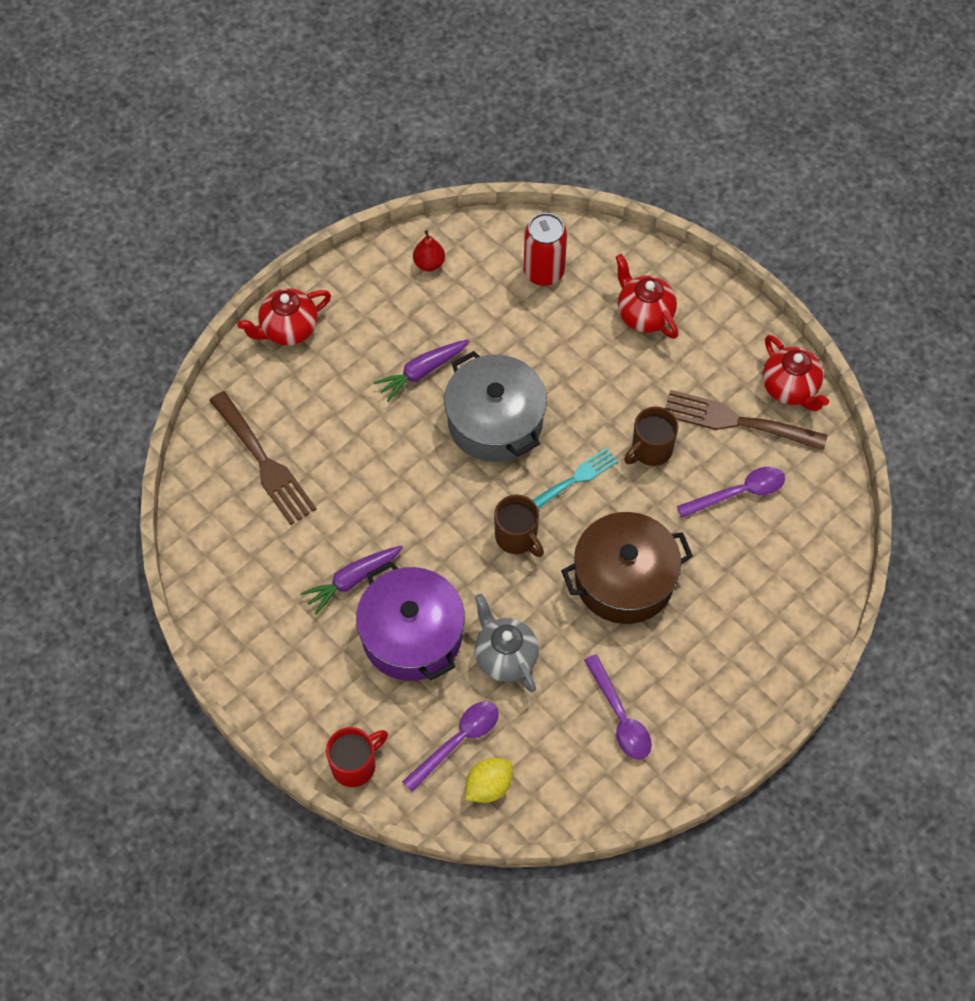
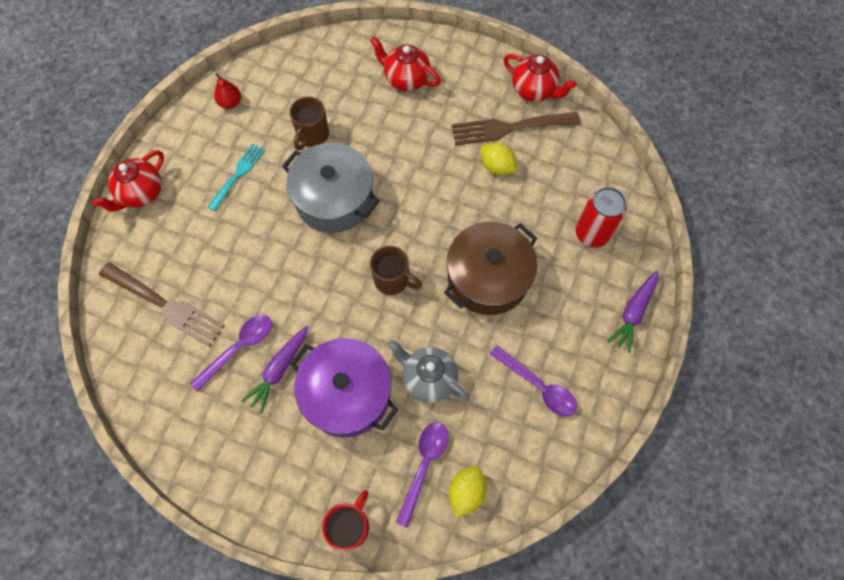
camera: 25 degrees left, 5 degrees up
purple carrot [373,340,470,402] -> purple carrot moved to [608,270,658,353]
red can [524,213,567,286] -> red can moved to [576,187,627,248]
turquoise fork [532,448,618,509] -> turquoise fork moved to [208,143,265,211]
brown mug [624,406,678,466] -> brown mug moved to [290,96,329,150]
purple spoon [677,467,785,518] -> purple spoon moved to [190,315,272,392]
none -> yellow lemon [480,142,517,175]

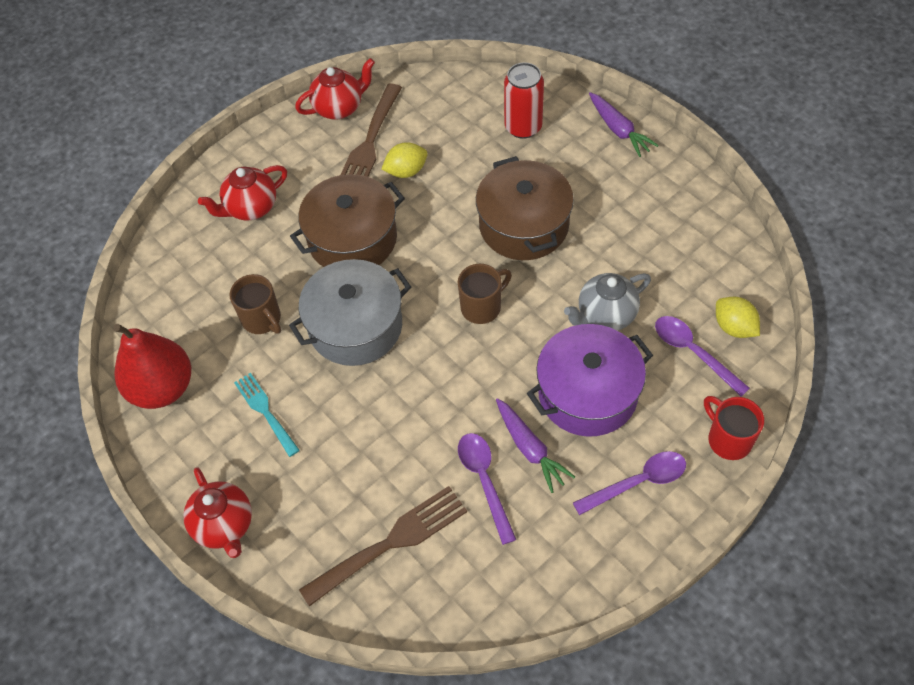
camera: 60 degrees left, 10 degrees down
red pear [214,73,241,109] -> red pear [113,324,191,409], size x2.15
purple spoon [490,345,577,417] -> purple spoon moved to [573,451,686,515]
none -> brown pot [290,174,405,267]

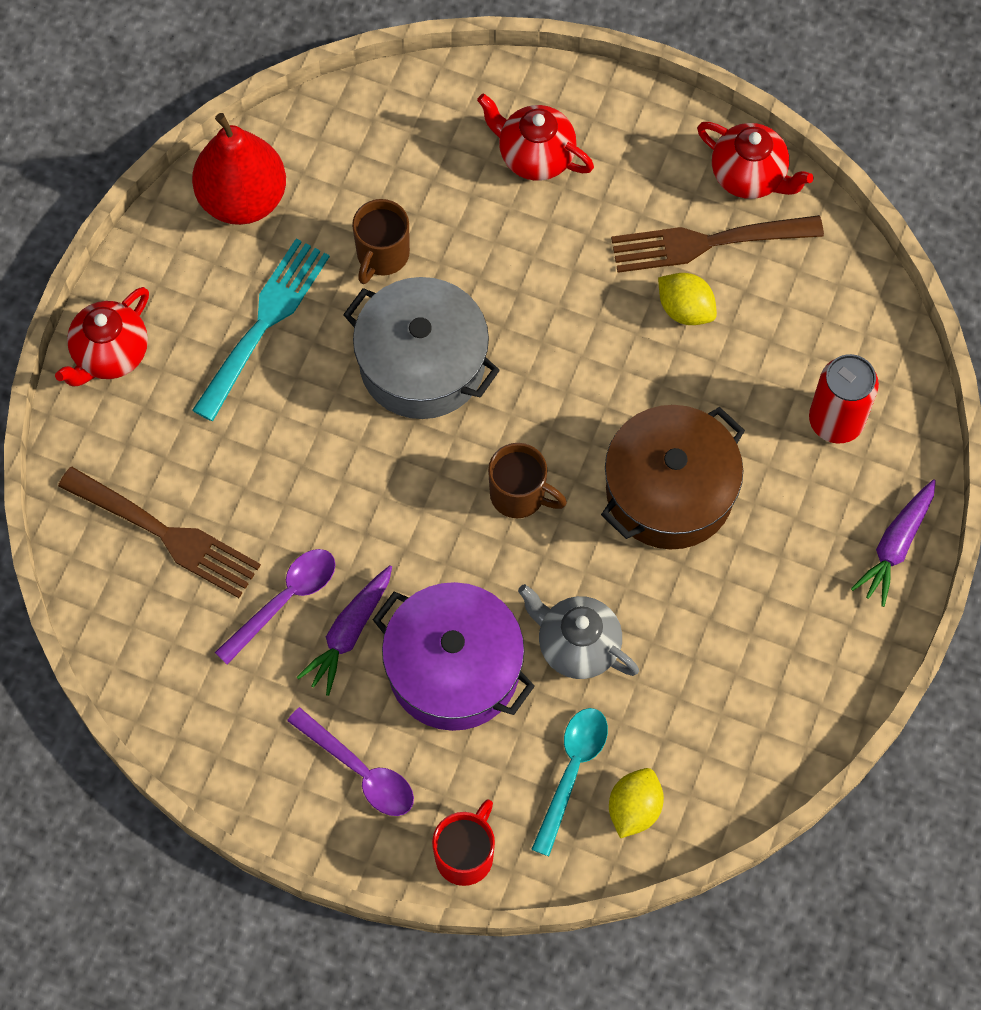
camera: 60 degrees right, 10 degrees up
turquoise fork [234,372,300,457] -> turquoise fork [192,239,330,421], size x1.59
brown pot [290,174,405,267] -> none
purple spoon [655,316,750,397] -> turquoise spoon [531,708,608,856]

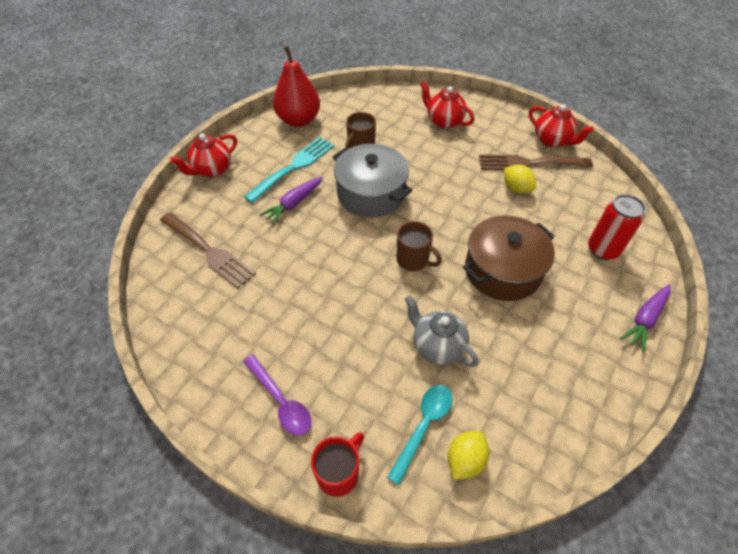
camera: 10 degrees right, 15 degrees down
purple spoon [215,549,336,665] -> none
purple carrot [297,565,392,696] -> purple carrot moved to [259,177,323,225]
purple pot [373,582,535,731] -> none

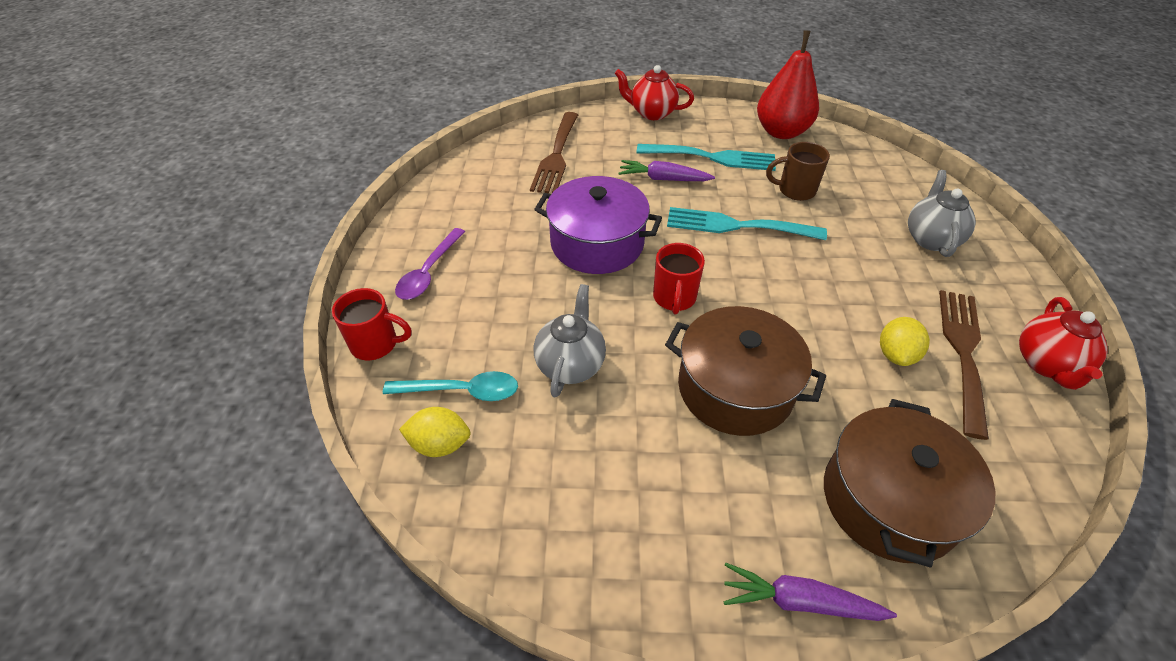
camera: 60 degrees right, 5 degrees down
grey pot [333,144,413,218] -> turquoise fork [667,207,827,240]
brown mug [396,221,442,271] -> red mug [653,243,705,314]
red teapot [420,81,475,129] -> grey teapot [908,170,976,257]
brown fork [479,154,593,170] -> brown fork turned 45 degrees clockwise [939,290,989,440]
red can [588,194,646,260] -> brown pot [824,399,996,567]
none -> purple pot [534,176,662,274]

